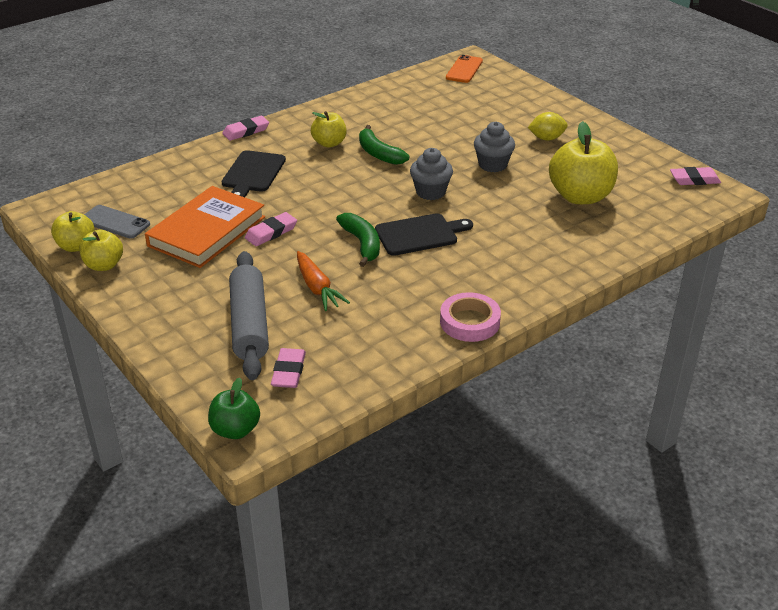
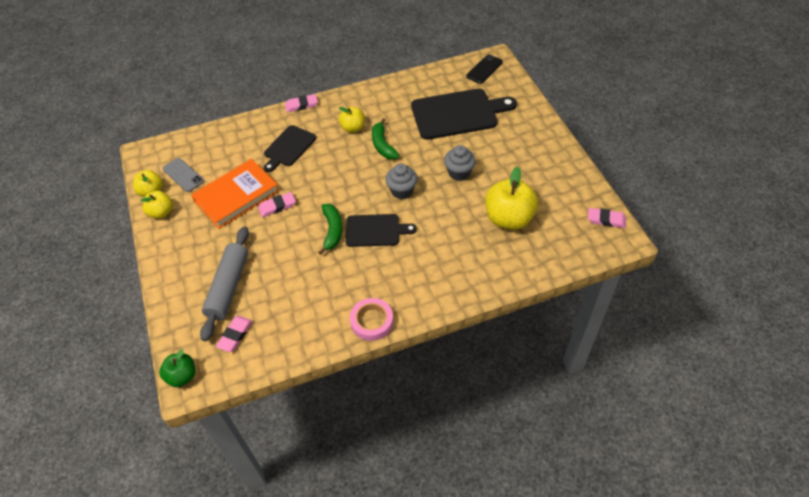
camera: 20 degrees right, 15 degrees up
orange carrot [297,251,350,311] -> none
orange phone [446,55,483,83] -> black phone [466,54,503,84]
yellow lemon [528,112,568,141] -> none
none -> black cutting board [411,89,517,140]

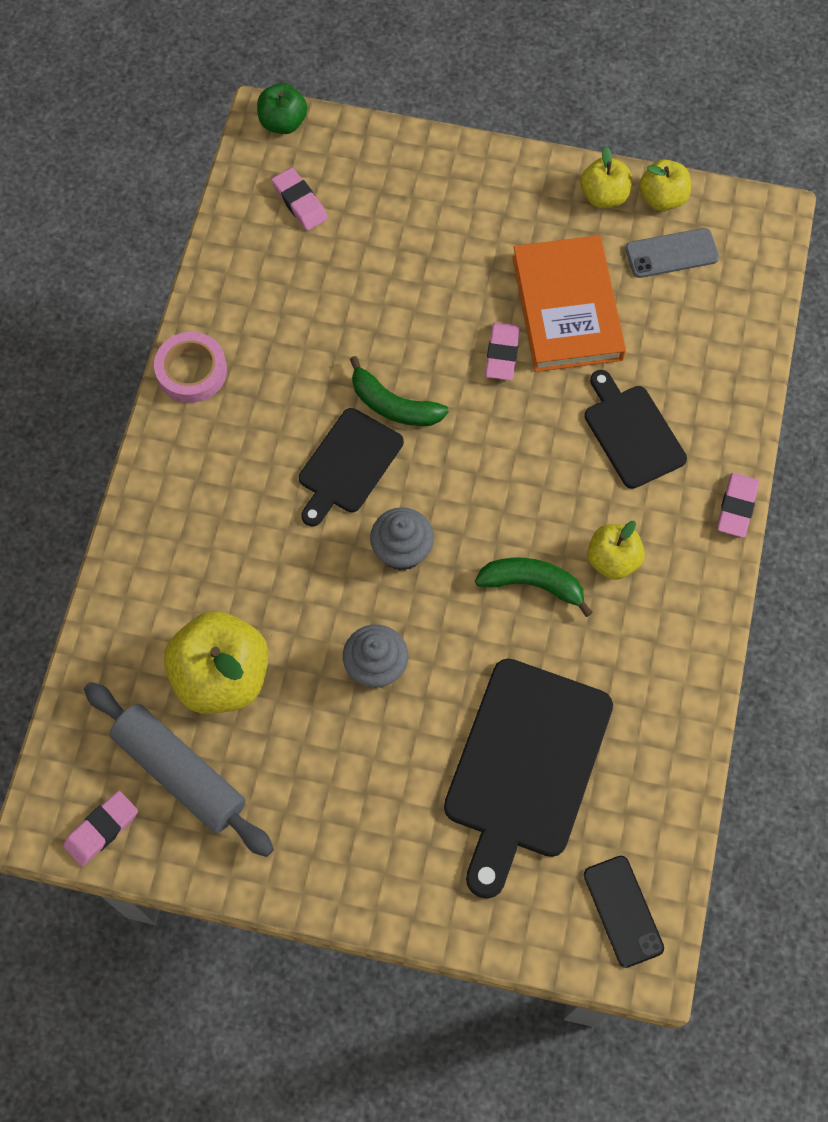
camera: 120 degrees right, 15 degrees up
grey rolling pin [200,226,249,341] -> grey rolling pin moved to [84,682,274,857]

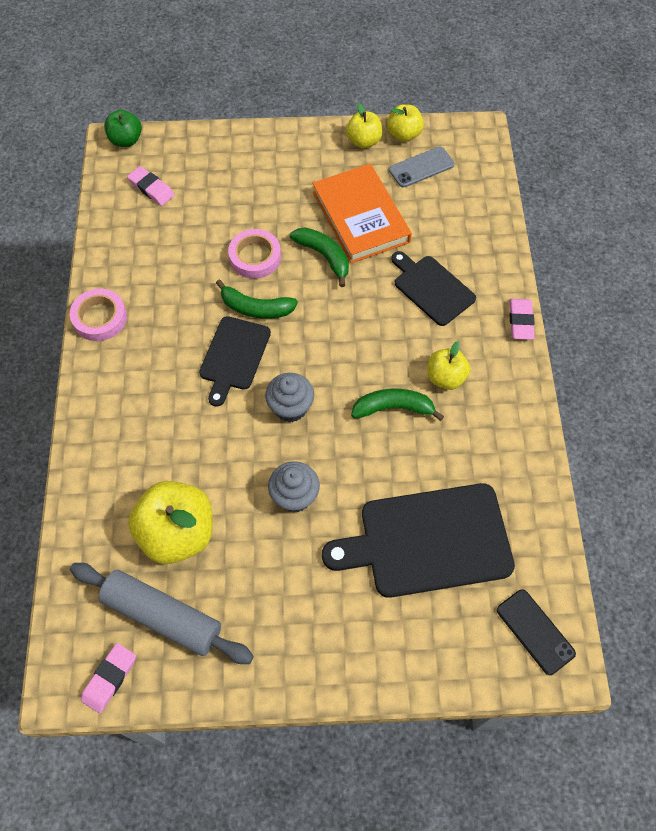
camera: 15 degrees left, 5 degrees down
black cutting board [444,658,613,899] -> black cutting board turned 75 degrees clockwise [322,483,515,598]
pink eraser [485,322,520,380] -> green banana [290,227,349,287]
none -> pink tape [228,229,281,279]

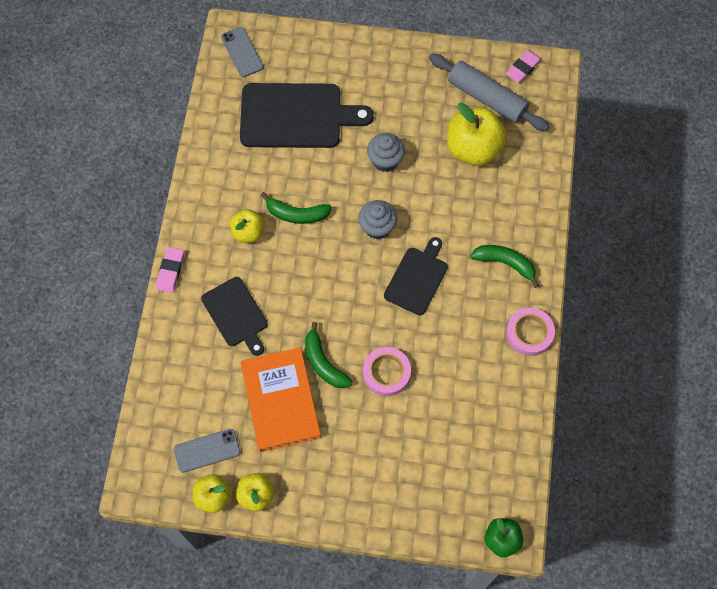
camera: 170 degrees left, 5 degrees up
pink eraser [127,166,175,206] -> none
green banana [216,279,298,319] -> green banana moved to [470,245,539,288]
black phone [497,589,576,675] -> grey phone [221,27,263,77]

